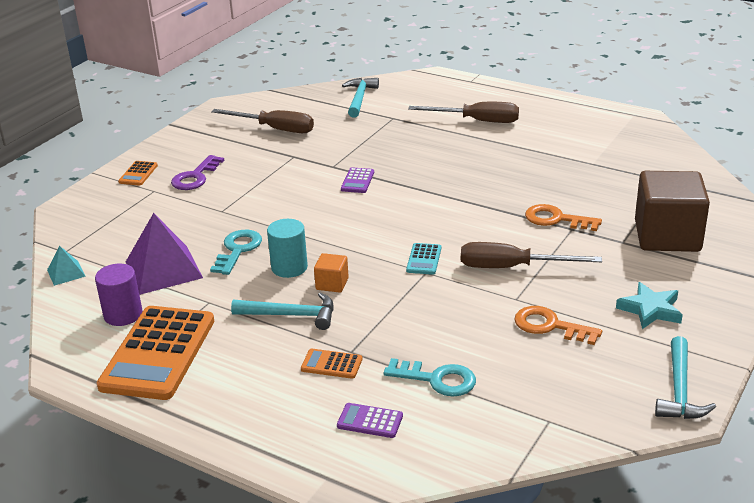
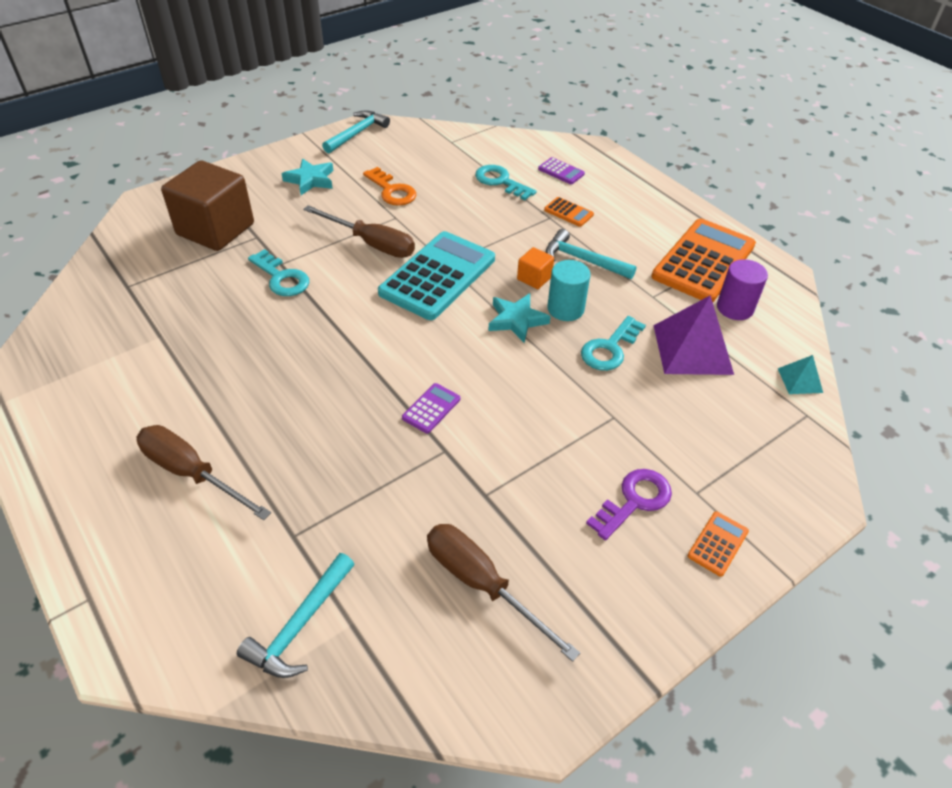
camera: 160 degrees left, 15 degrees up
turquoise calculator [406,243,441,275] -> turquoise calculator [378,231,495,320], size x2.37
orange key [525,204,602,231] -> turquoise key [248,249,309,296]
none -> turquoise star [488,293,551,343]

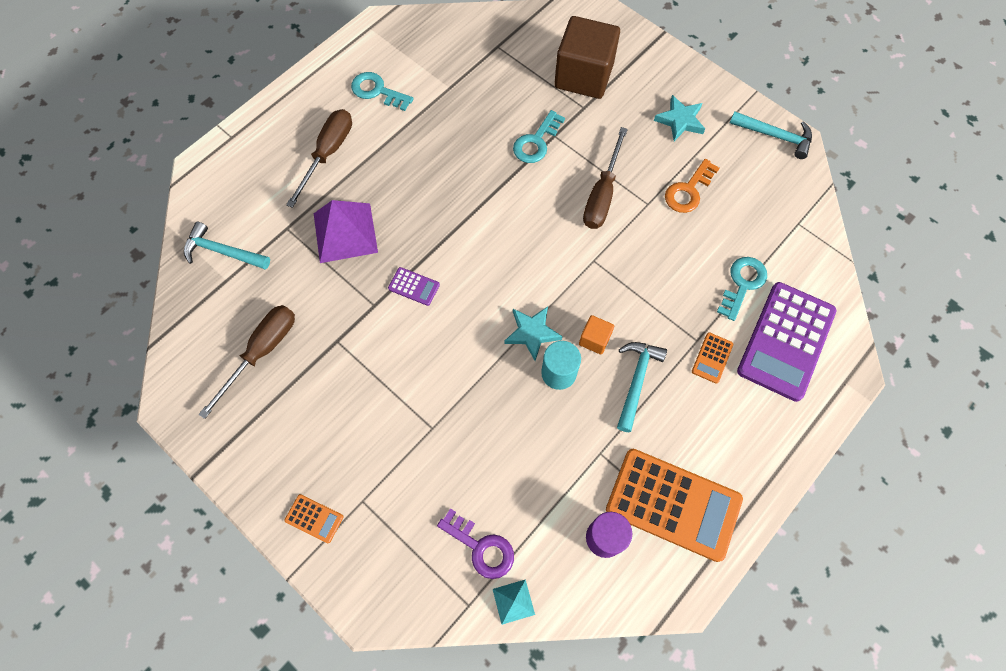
camera: 80 degrees right, 20 degrees up
turquoise calculator [378,231,495,320] -> none
purple calculator [538,157,585,184] -> purple calculator [737,282,837,402], size x2.37
turquoise key [581,316,646,371] -> turquoise key moved to [351,72,414,111]
purple key [586,469,672,540] -> purple key moved to [437,508,514,579]
purple pyramid [653,295,734,375] -> purple pyramid moved to [314,200,378,263]

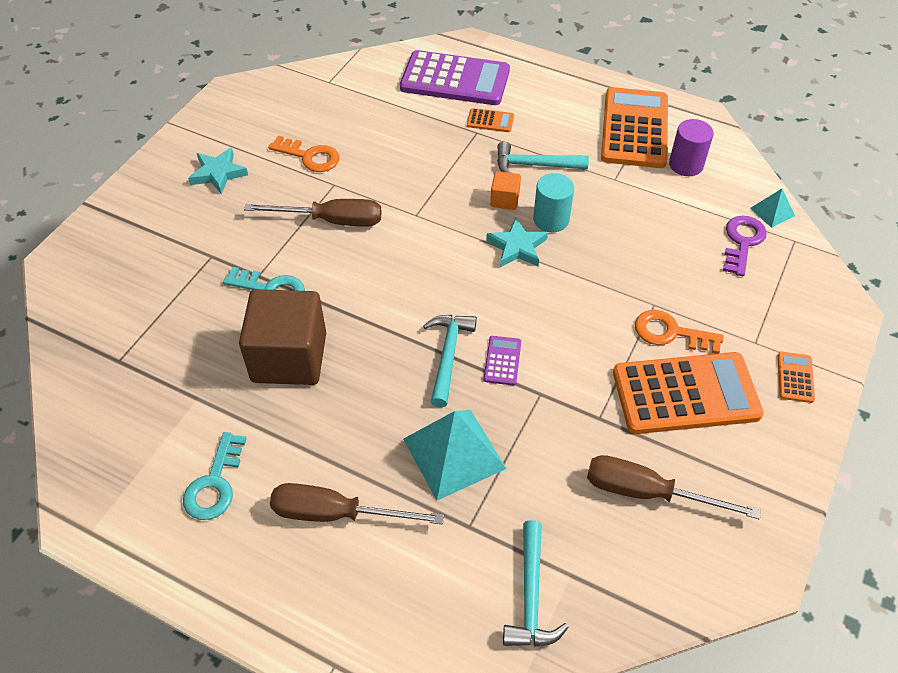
camera: 105 degrees left, 15 degrees down
purple pyramid [314,200,378,263] -> turquoise pyramid [403,410,506,500]
brown cube [554,16,620,99] -> brown cube moved to [239,289,326,385]
turquoise key [717,257,767,321] -> none
turquoise hammer [730,111,812,159] -> turquoise hammer moved to [423,315,477,408]
none -> orange calculator [613,352,764,434]
none -> orange key [635,310,724,354]

